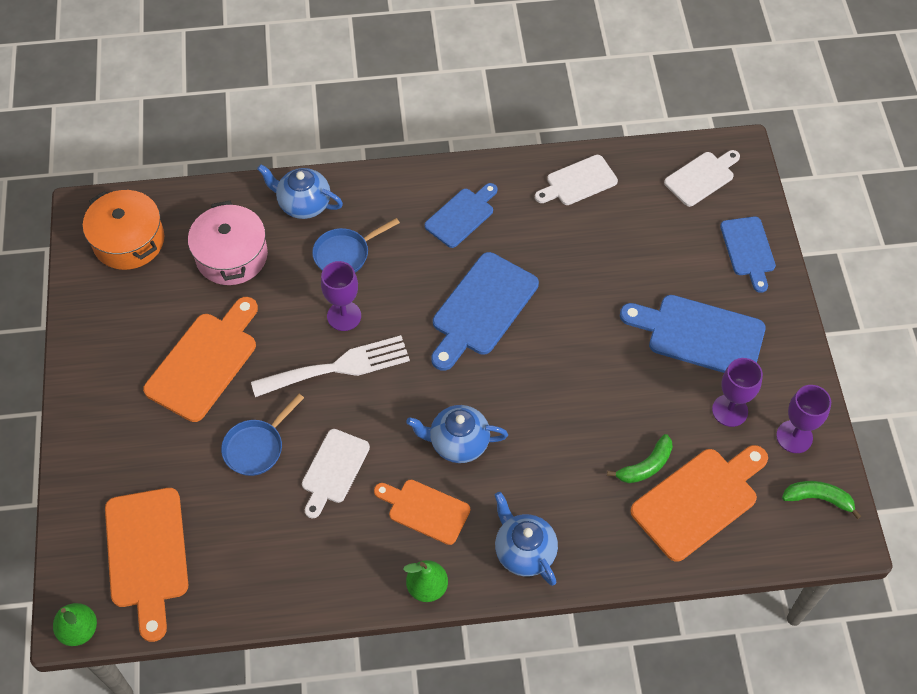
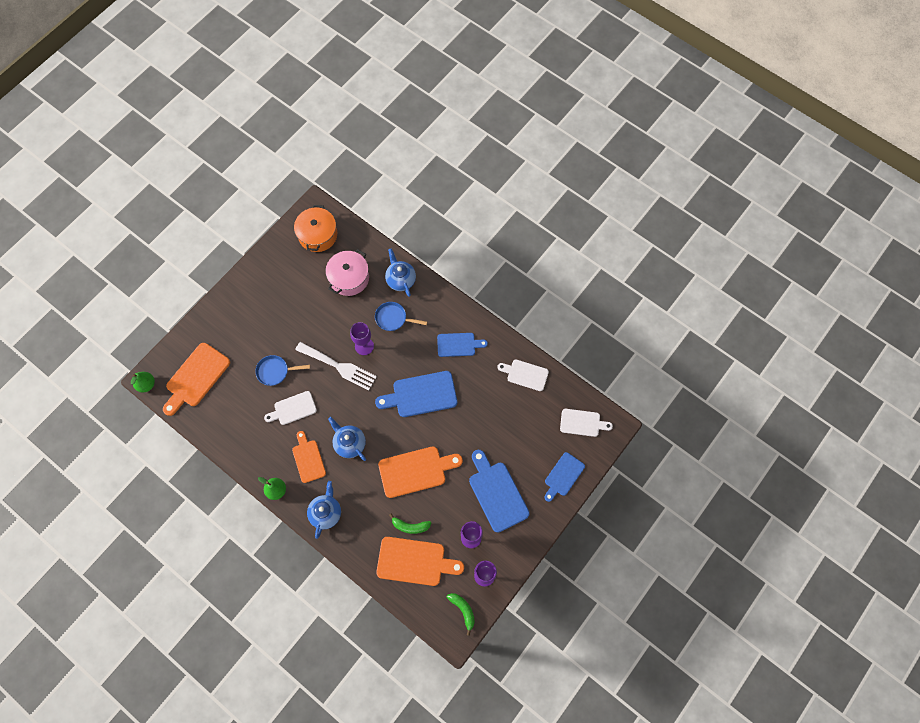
camera: 45 degrees right, 10 degrees up
orange cutting board [143,297,258,422] -> orange cutting board moved to [378,446,463,498]

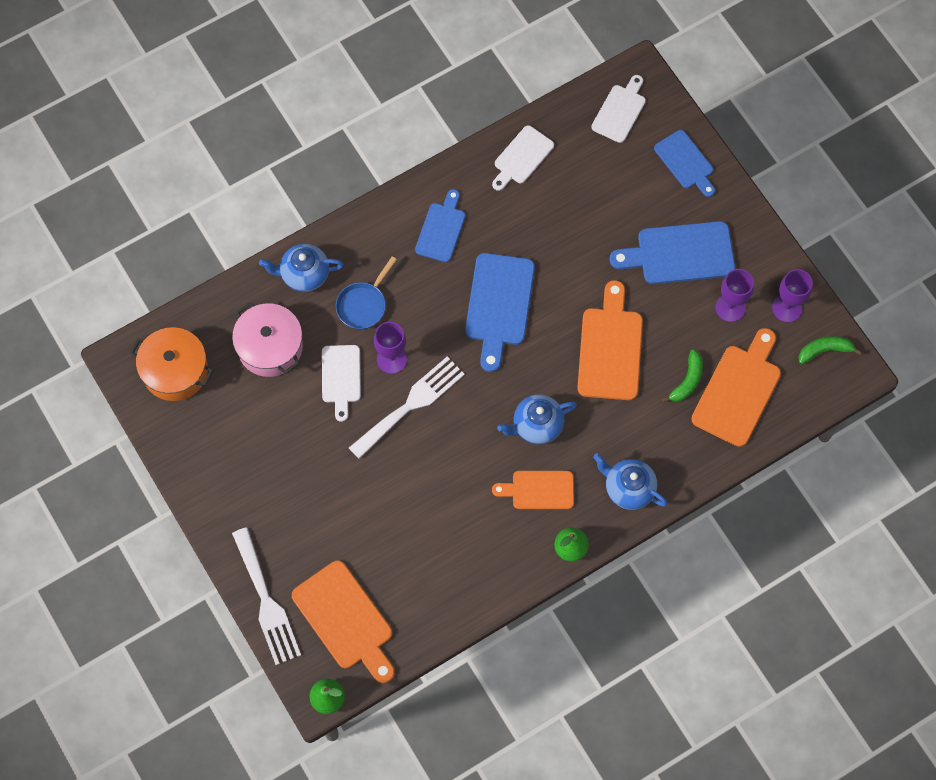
camera: 70 degrees left, 0 degrees up
blue pan [255,355,310,386] -> none
white cutting board [264,391,317,425] -> white cutting board moved to [322,345,361,422]
none -> white fork [232,527,301,665]

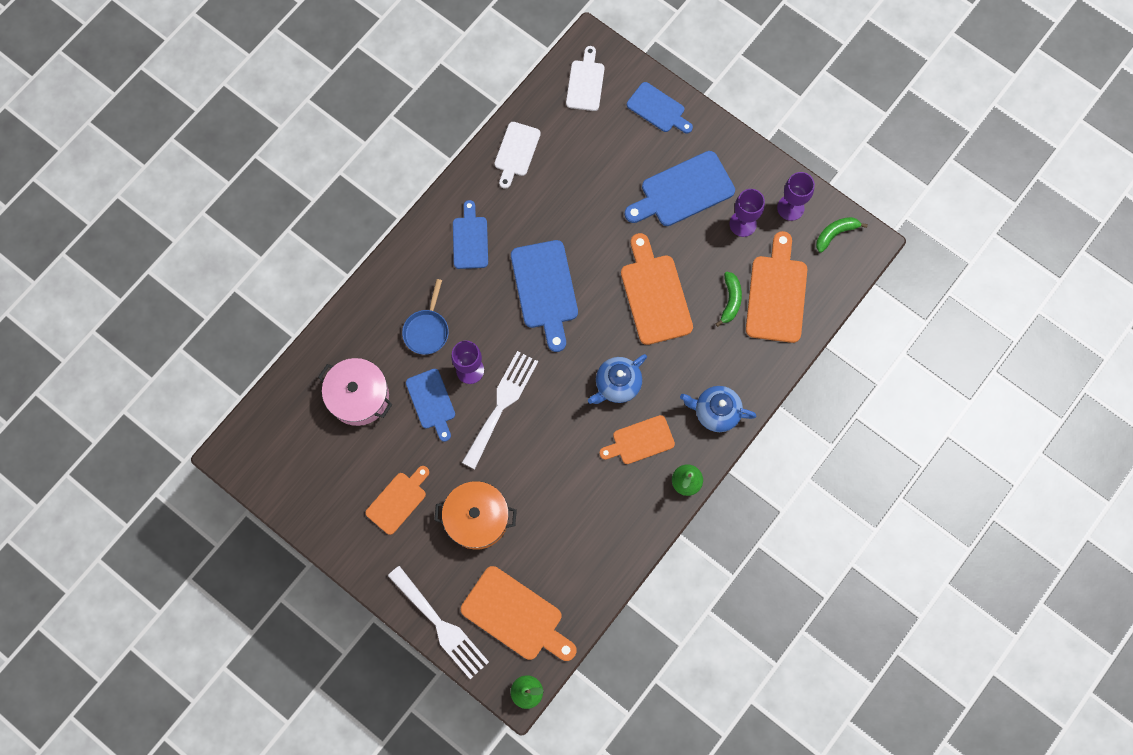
camera: 20 degrees left, 5 degrees up
orange pot [130,327,213,401] -> orange pot moved to [434,481,517,550]
blue teapot [259,244,344,292] -> none
white cutting board [322,345,361,422] -> blue cutting board [406,369,455,442]
none -> orange cutting board [365,466,429,535]

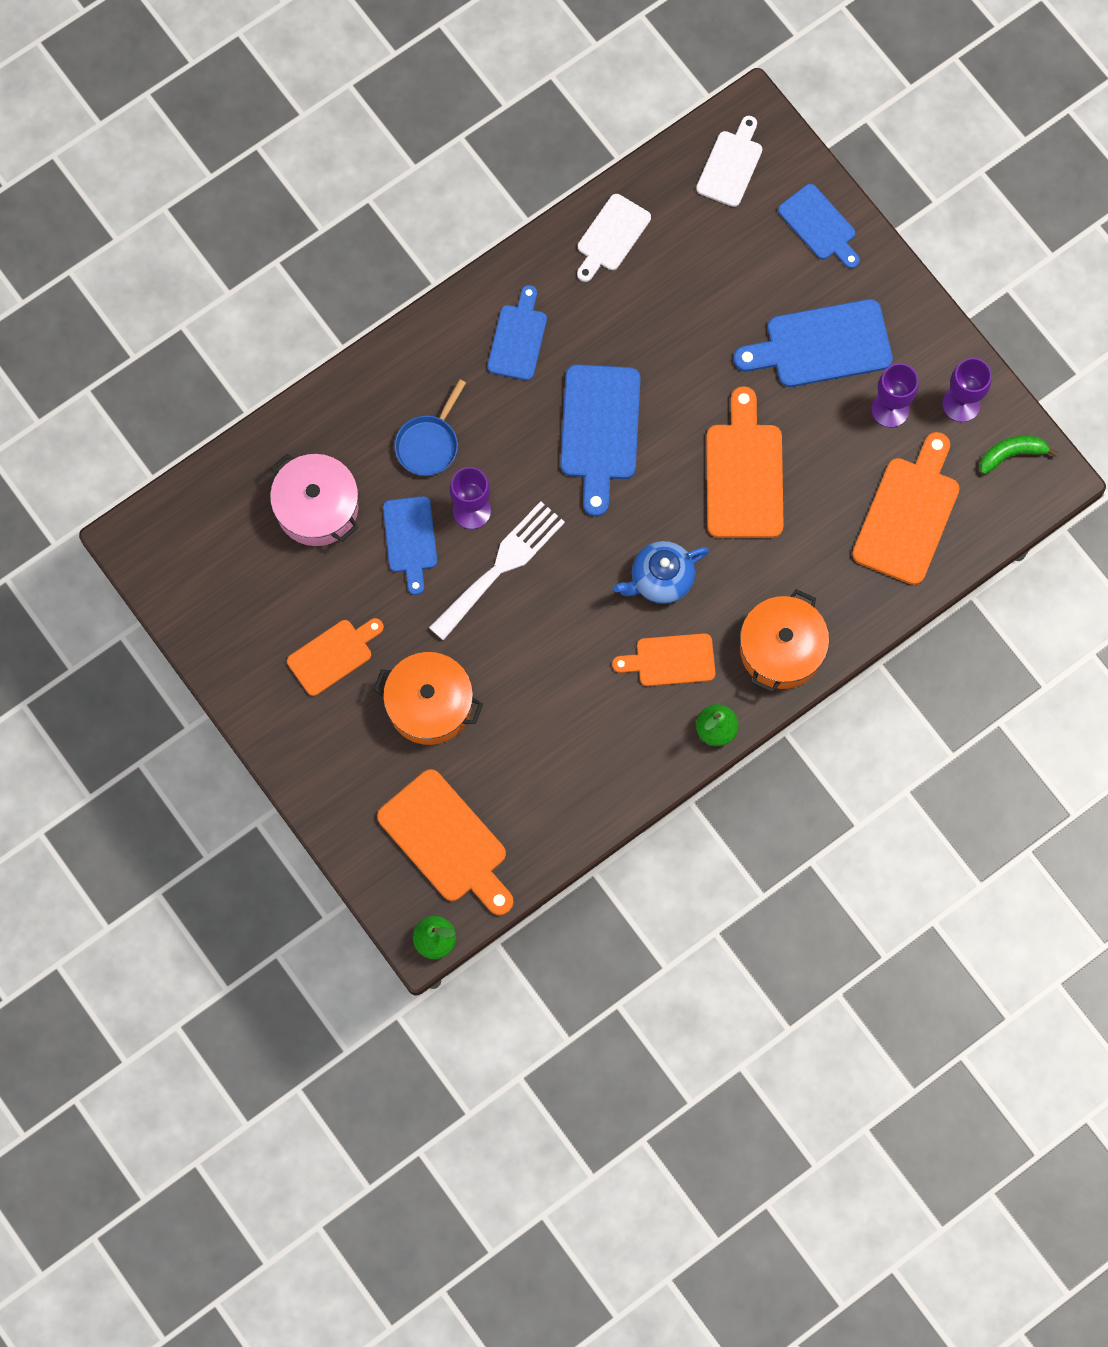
camera: 15 degrees right, 0 degrees up
white fork [388,566,489,679] -> none
blue teapot [680,386,757,432] -> orange pot [740,589,829,692]
green banana [716,272,742,327] -> none

